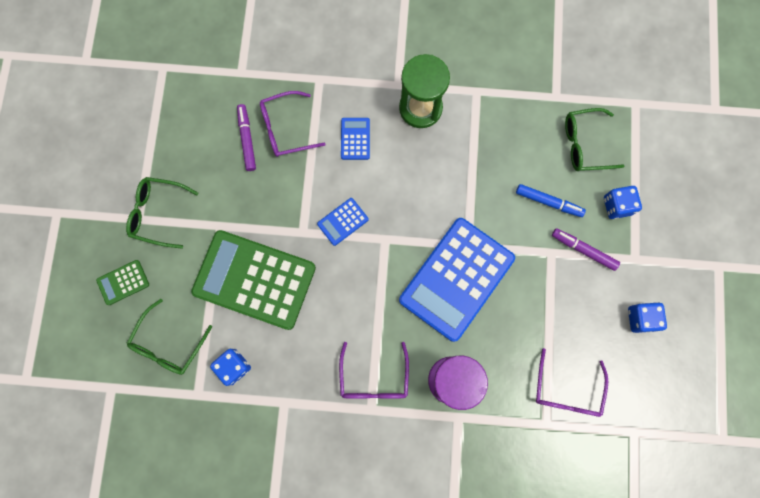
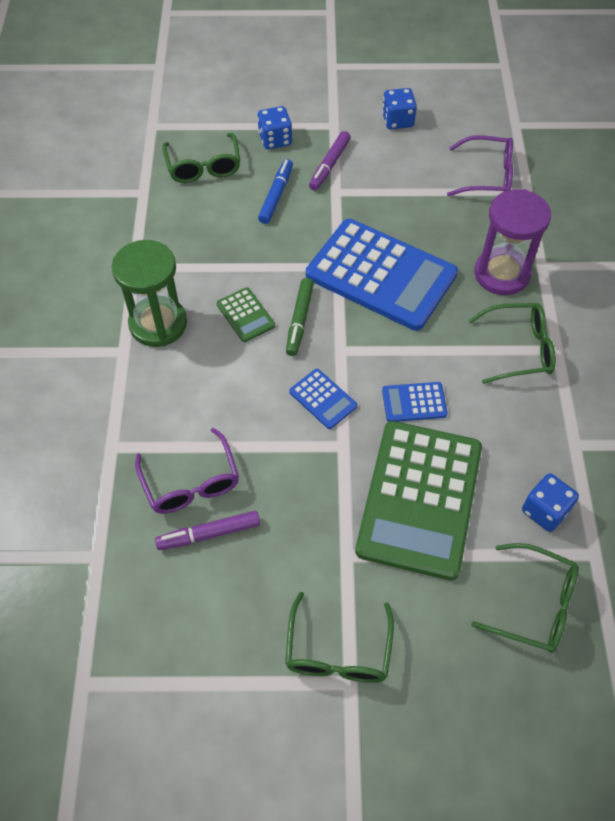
camera: 95 degrees left, 20 degrees down
green calculator [96,260,149,305] -> green calculator moved to [217,287,275,342]
purple glasses [339,342,409,399] -> green glasses [468,303,556,384]
blue calculator [341,118,370,160] -> blue calculator moved to [382,382,448,422]
none -> green marker [286,278,314,356]

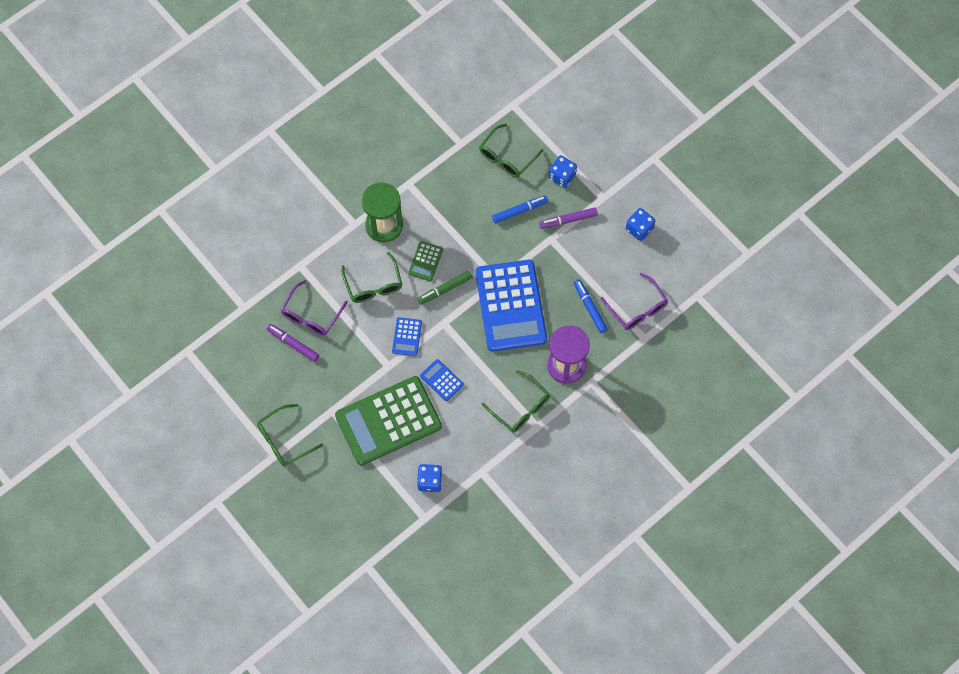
camera: 50 degrees right, 10 degrees up
green glasses [471,543,579,653] -> green glasses moved to [342,252,402,303]
none -> blue marker [574,279,608,333]

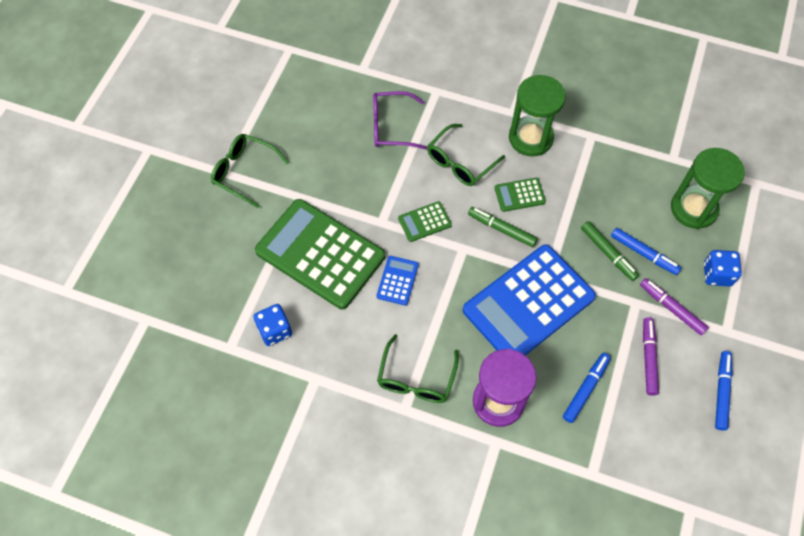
camera: 60 degrees right, 5 degrees down
purple marker [266,324,319,362] -> purple marker moved to [643,317,659,396]
blue calculator [392,317,422,356] -> green calculator [398,201,452,242]
green glasses [479,124,543,178] -> green hourglass [671,148,745,229]
purple glasses [600,273,668,330] -> none
blue dice [626,208,655,241] -> blue marker [715,351,732,431]
none -> green marker [581,221,639,281]

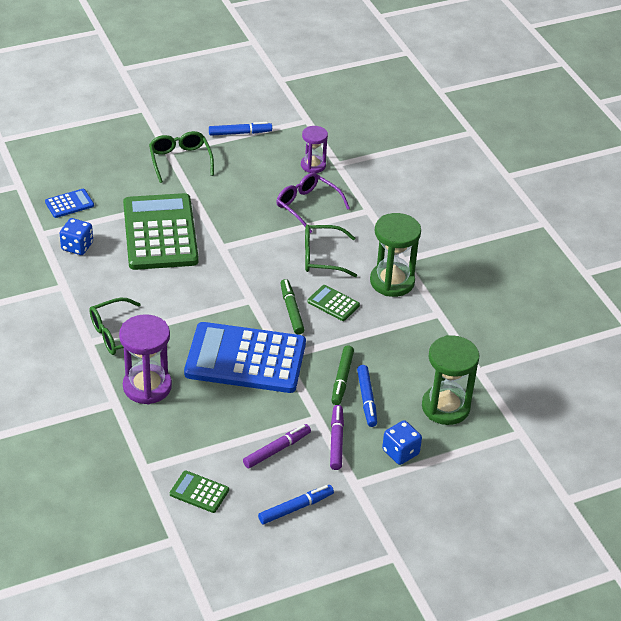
camera: 45 degrees right, 20 degrees down
blue calculator [377,256,419,306] -> blue calculator moved to [45,189,94,218]
green calculator [398,201,452,242] -> green calculator moved to [170,471,229,513]
blue marker [563,353,611,423] -> blue marker moved to [209,122,272,136]
none -> purple hourglass [301,126,328,173]

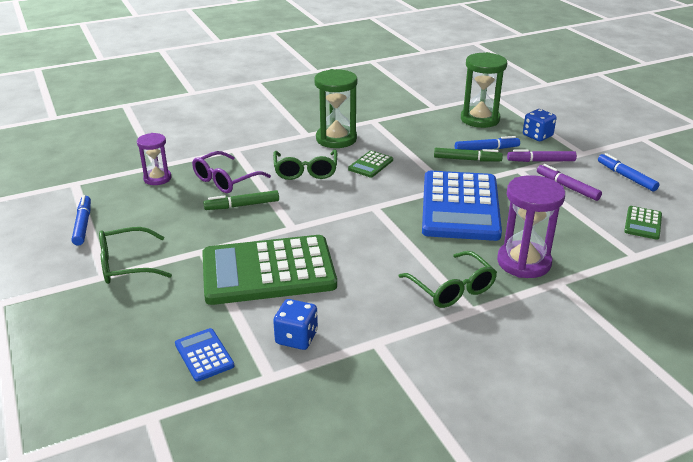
camera: 90 degrees left, 10 degrees down
green marker [280,279,305,335] -> green marker moved to [203,190,279,210]

